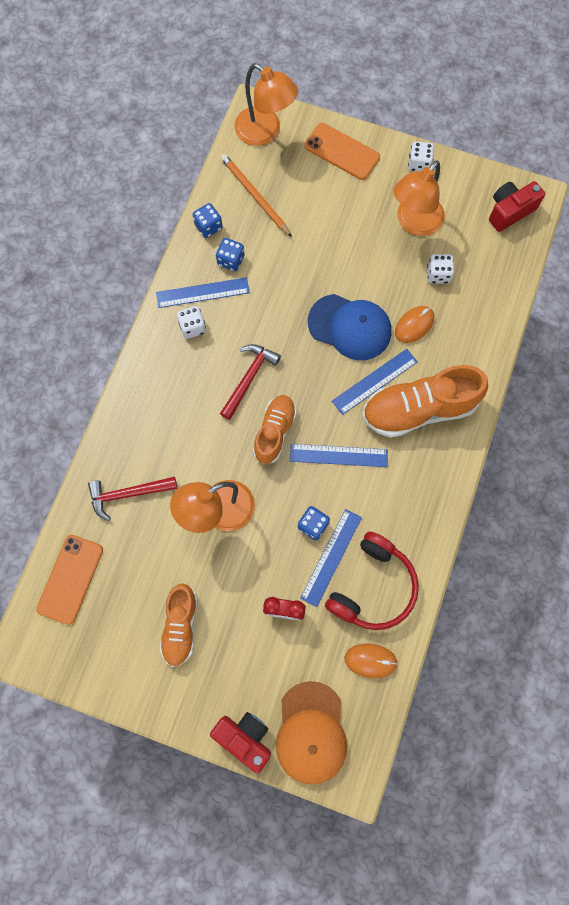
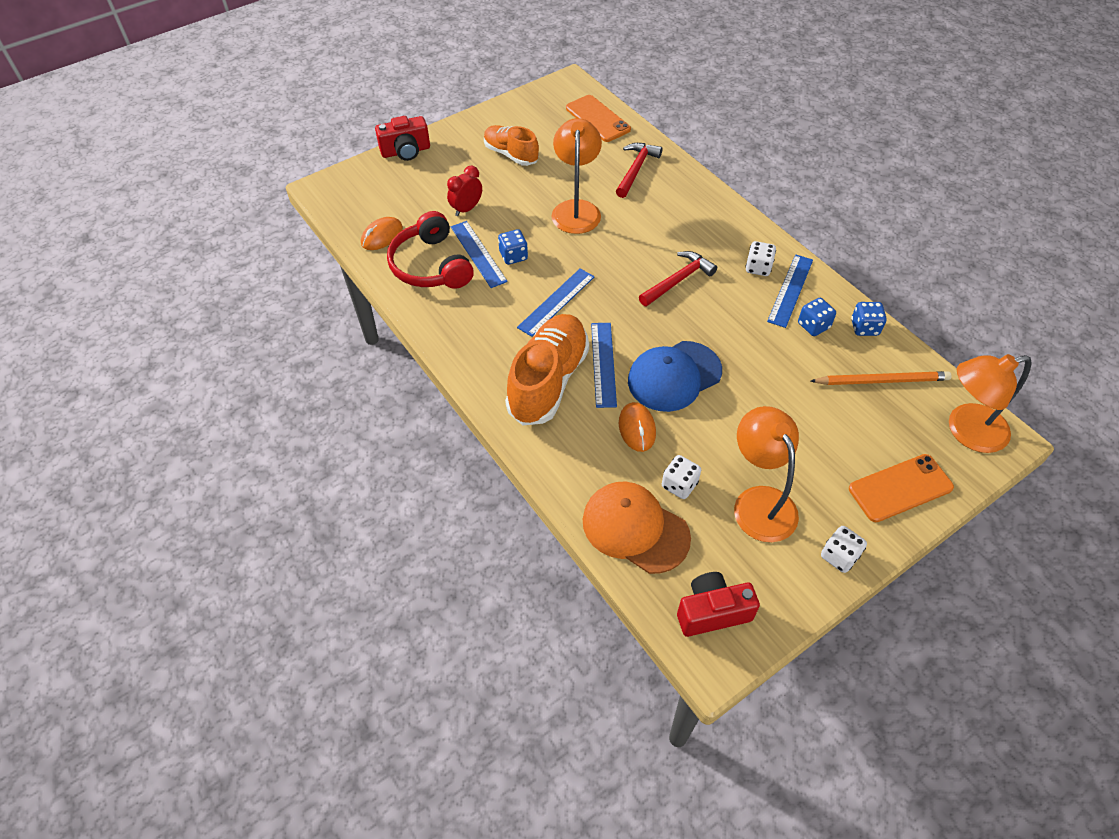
camera: 125 degrees right, 20 degrees down
red hammer [220,344,281,420] -> red hammer turned 105 degrees counterclockwise [639,251,717,306]
orange shoe [253,395,297,464] -> none
orange cap [276,681,347,785] -> orange cap moved to [583,482,691,574]
red camera [489,181,545,232] -> red camera turned 105 degrees counterclockwise [677,572,760,637]

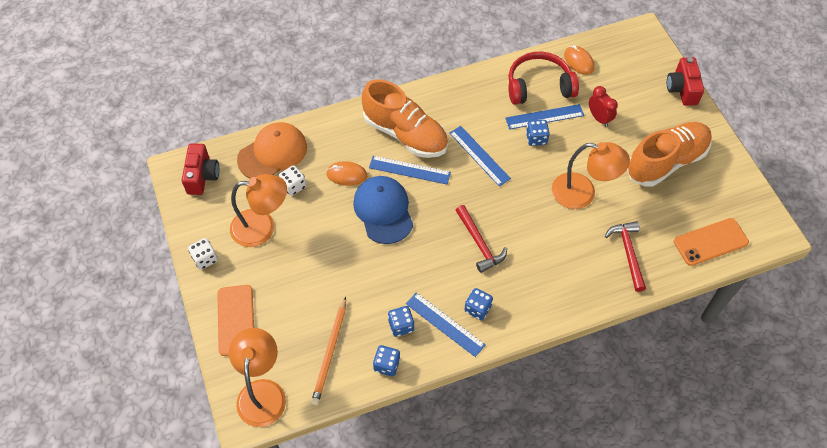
camera: 105 degrees right, 5 degrees up
orange shoe [484,125,539,166] -> orange shoe [627,122,712,187], size x1.63
red hammer [616,143,662,198] -> red hammer turned 135 degrees counterclockwise [605,221,646,292]
white dice [746,241,776,276] -> blue dice [464,288,493,320]

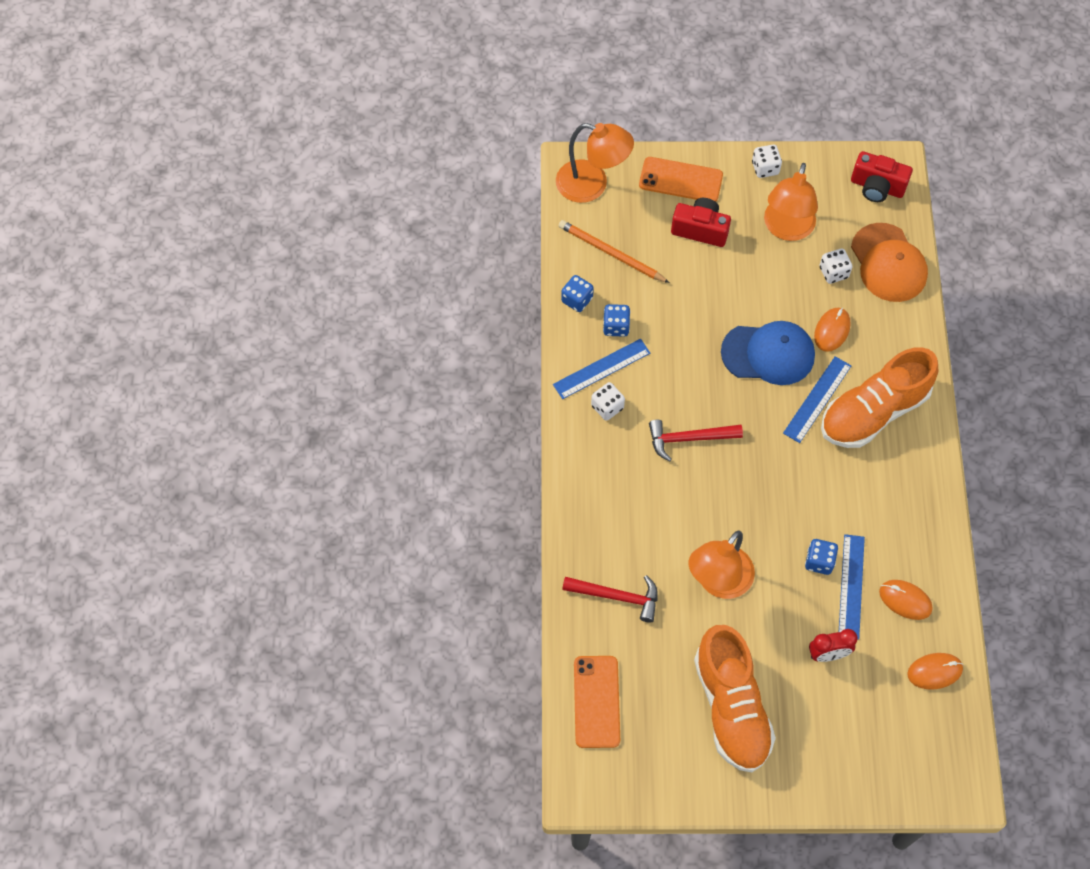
camera: 110 degrees right, 5 degrees up
blue ruler [449,126,511,186] -> none
blue dice [464,288,493,320] -> white dice [591,382,625,421]
red headphones [508,52,579,105] -> orange mouse [879,580,933,620]
red camera [667,57,704,106] -> red camera moved to [671,198,731,247]

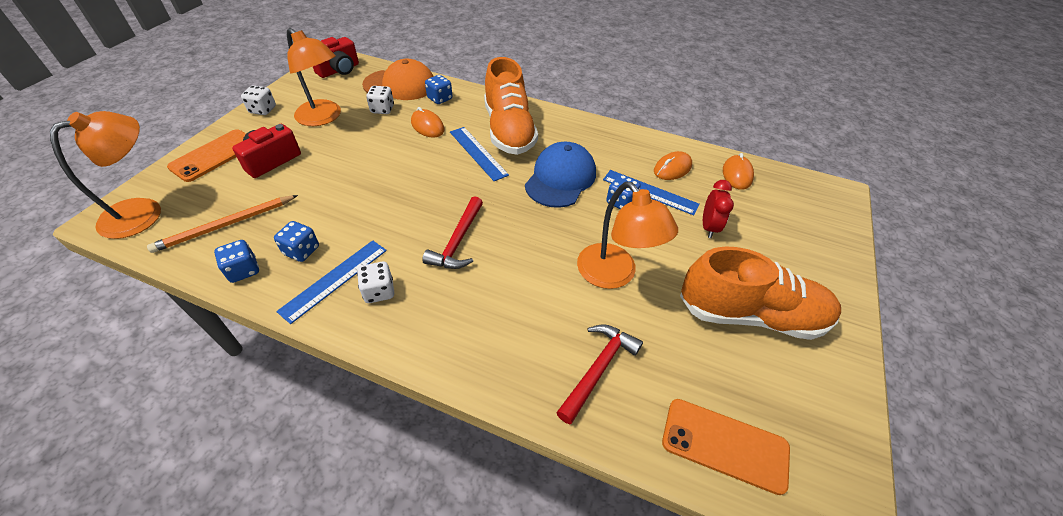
camera: 70 degrees left, 15 degrees down
blue ruler [553,339,650,399] -> blue ruler turned 45 degrees clockwise [276,240,387,324]
blue cap [721,321,815,385] -> blue cap moved to [525,142,596,208]
none -> blue dice [425,75,452,104]

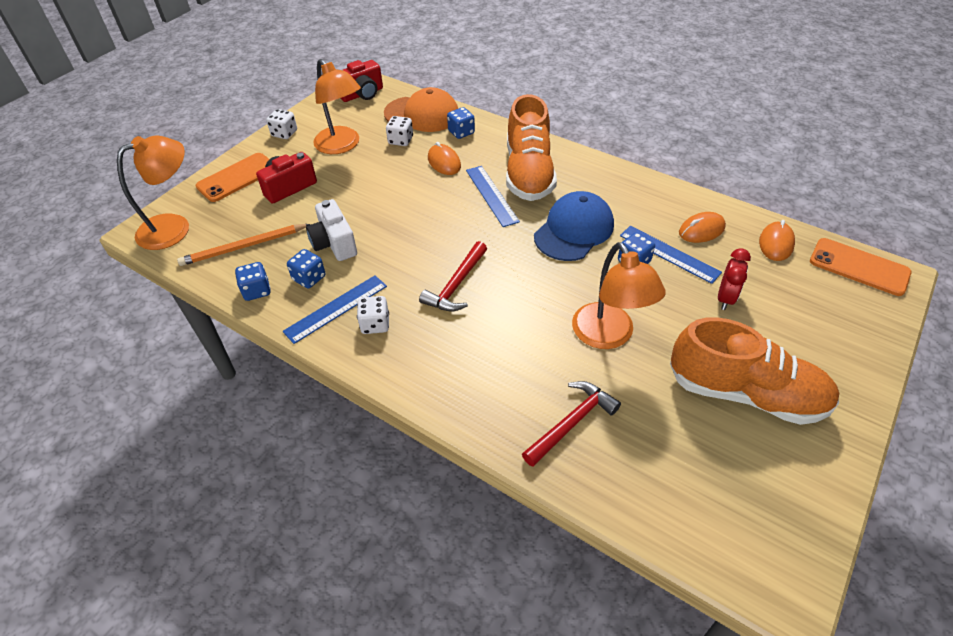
camera: 15 degrees right, 0 degrees up
orange phone [662,399,790,495] -> orange phone moved to [810,238,912,296]
none -> white camera [306,199,357,261]

